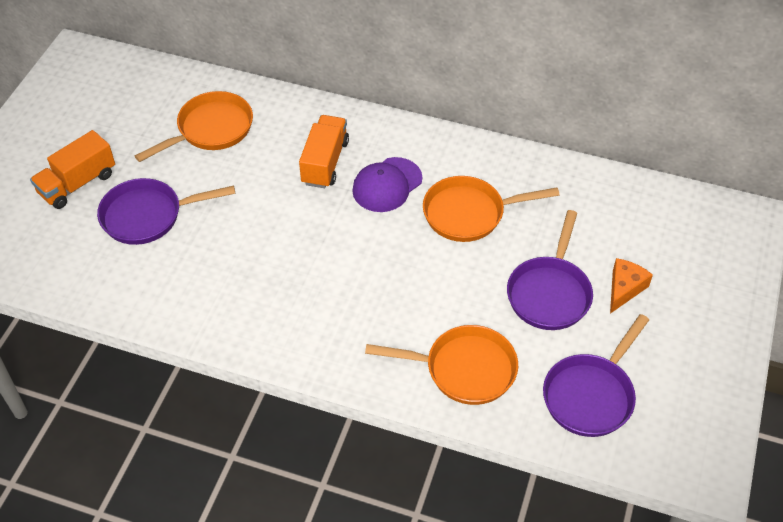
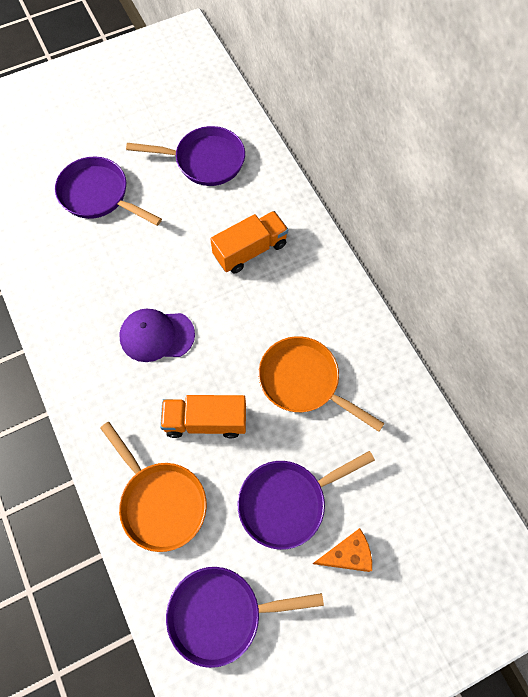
camera: 45 degrees right, 15 degrees up
orange truck [30,130,115,209] -> orange truck moved to [160,395,246,438]
orange pan [135,91,253,162] -> purple pan [126,126,245,186]
purple cap [352,157,422,212] -> purple cap moved to [119,309,195,362]

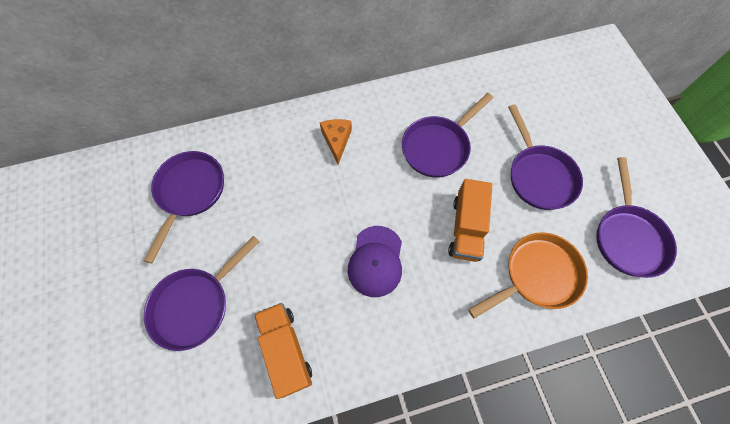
camera: 80 degrees left, 0 degrees up
orange truck [210,211,288,274] -> orange truck moved to [254,303,312,399]
orange pan [258,336,385,432] -> purple pan [402,93,493,178]
orange cheese [313,528,372,572] -> orange cheese moved to [320,119,352,164]

